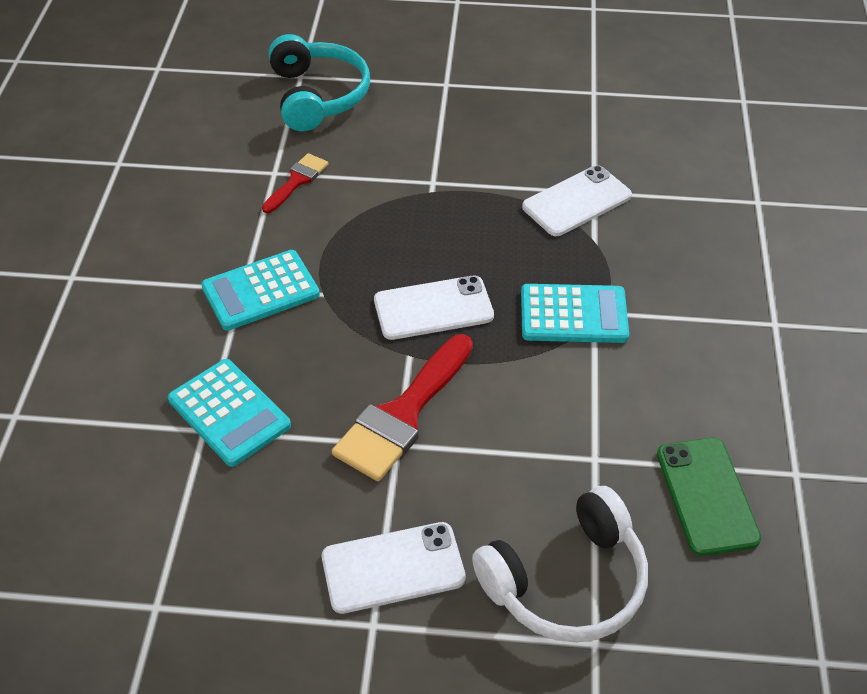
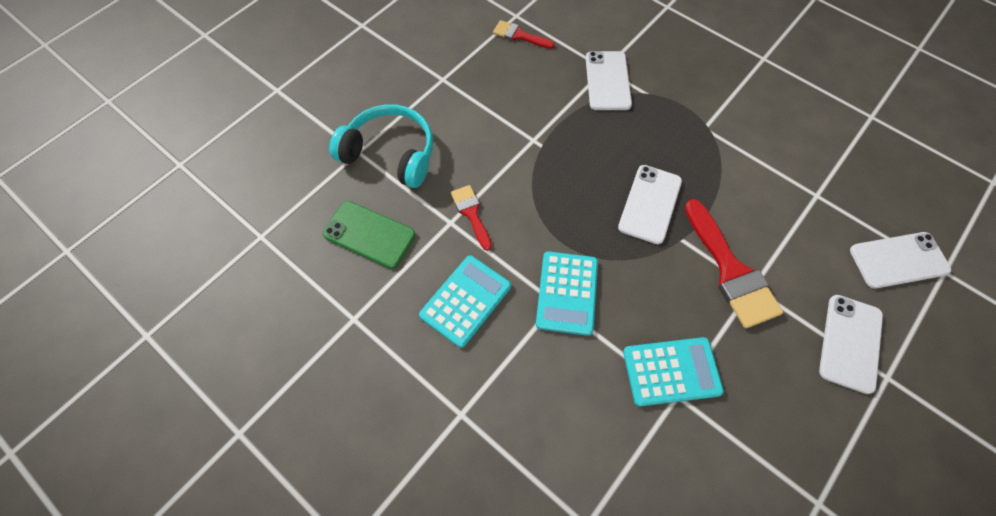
camera: 55 degrees left, 15 degrees up
white headphones [472,486,648,643] -> white phone [850,232,951,289]
turquoise calculator [521,284,629,343] -> turquoise calculator moved to [419,255,511,348]
green phone [657,438,761,556] -> green phone moved to [323,201,416,269]
none -> red brush [493,20,555,49]

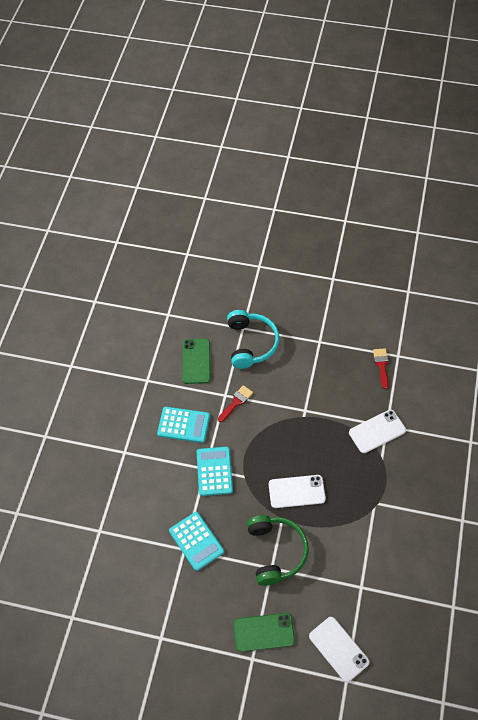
camera: 65 degrees right, 5 degrees down
turquoise calculator [536,251,598,336] -> turquoise calculator turned 105 degrees clockwise [197,447,233,496]
red brush [685,199,783,328] -> green headphones [247,515,309,586]
white phone [819,295,883,394] -> green phone [233,613,295,652]

